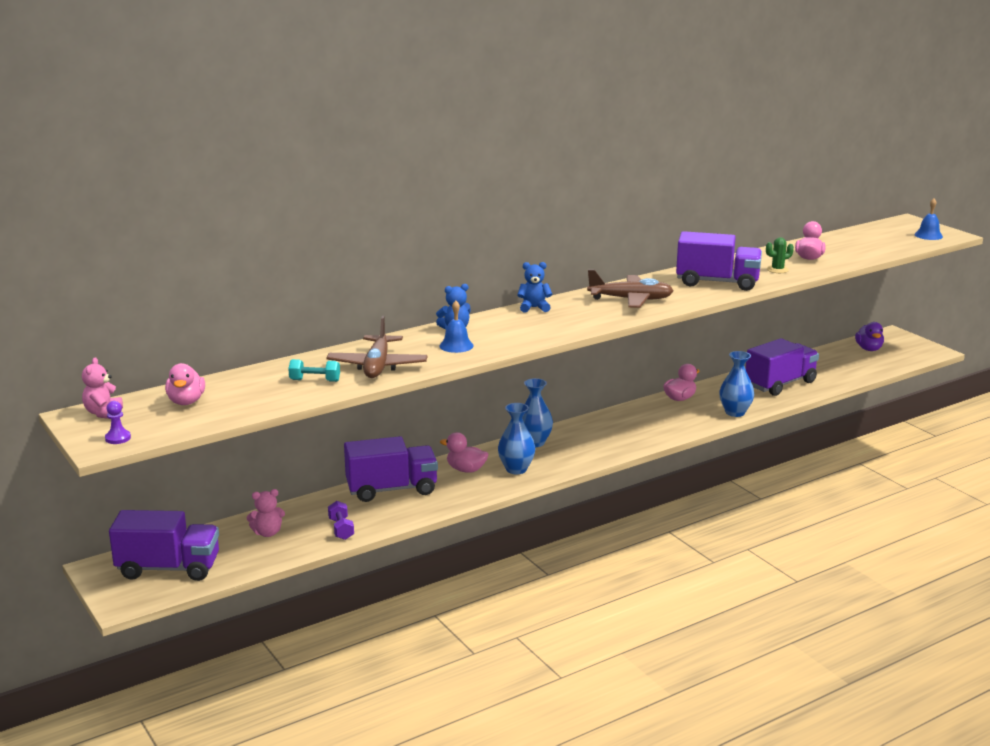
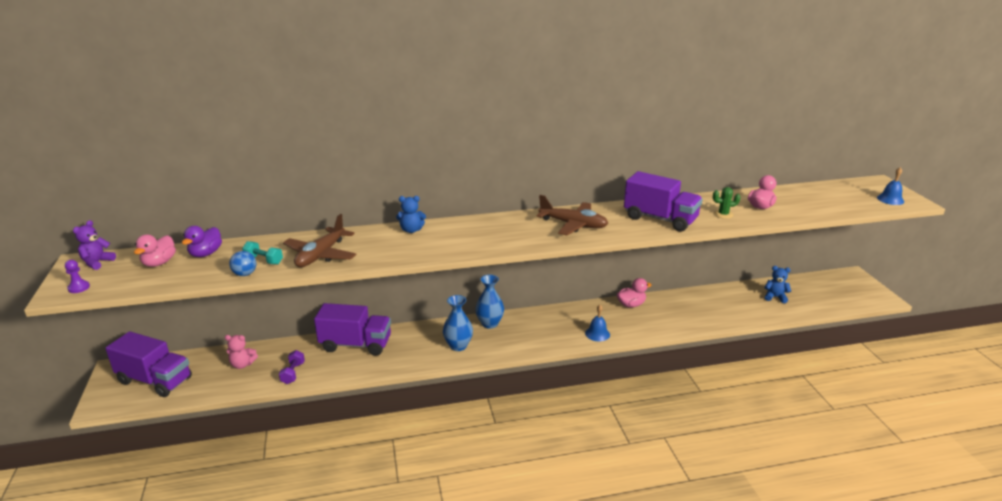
camera: 20 degrees right, 5 degrees up
pink teddy bear [82,357,123,419] -> purple teddy bear [73,220,116,270]
blue bell [439,301,474,353] -> blue bell moved to [585,305,610,342]
pink duck [440,432,488,473] -> none
blue teddy bear [517,262,552,313] -> blue teddy bear moved to [764,266,791,303]
blue vase [720,351,754,417] -> none
purple truck [746,338,819,396] -> none
purple duck [855,322,884,351] -> purple duck moved to [182,226,222,257]
none -> blue ball [229,251,256,276]

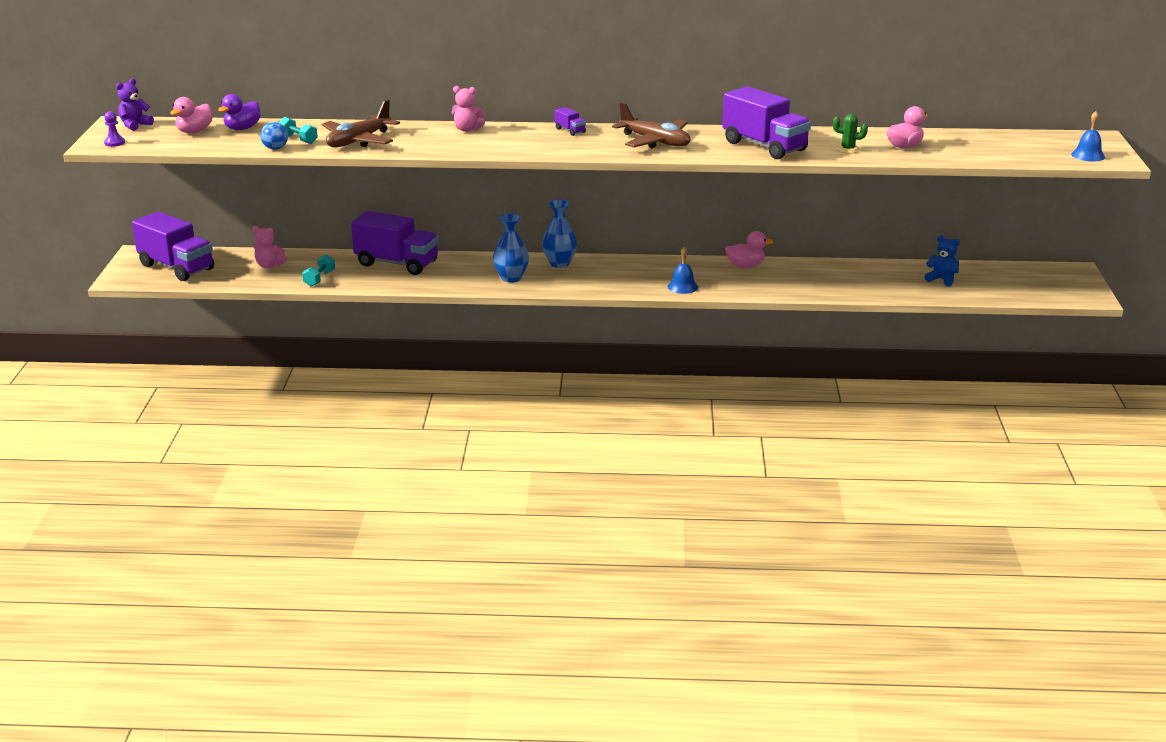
camera: 15 degrees right, 0 degrees up
purple dumbbell [279,350,305,384] -> turquoise dumbbell [302,255,335,286]
blue teddy bear [396,196,426,233] -> pink teddy bear [452,86,485,132]
none -> purple truck [555,107,586,136]

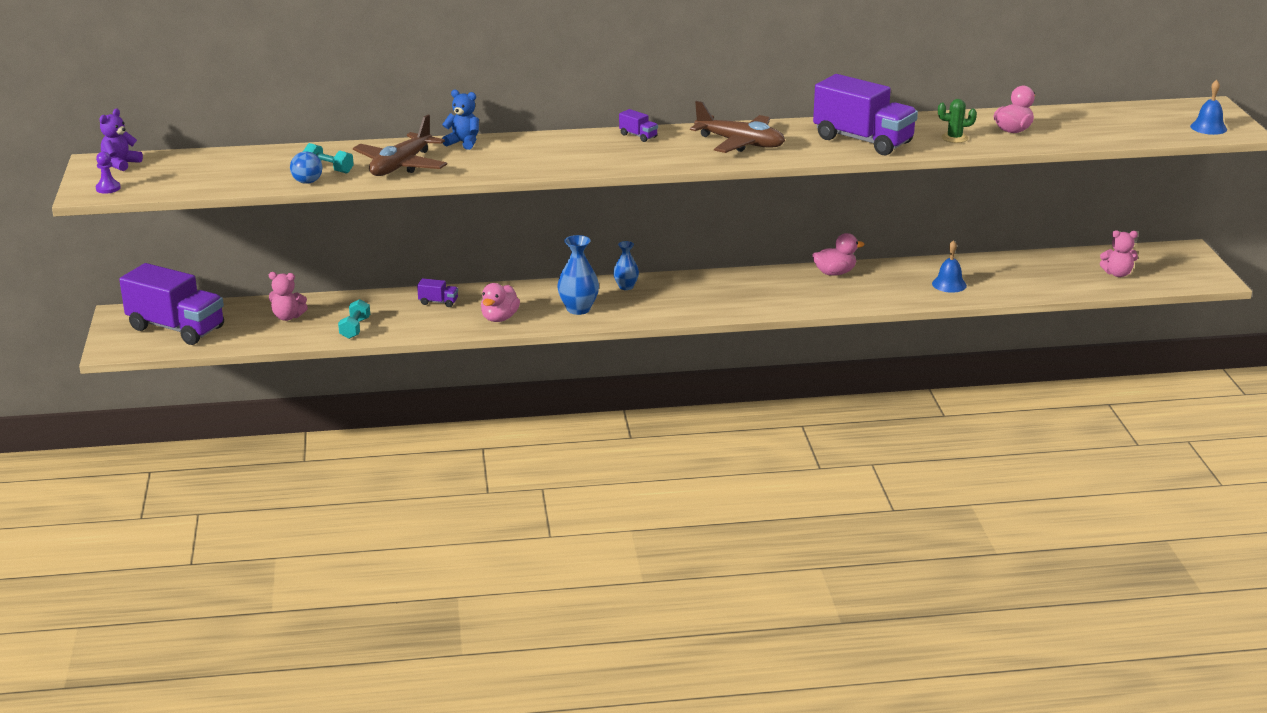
camera: 10 degrees left, 0 degrees up
pink duck [170,97,212,133] -> pink duck moved to [481,283,520,322]
purple duck [218,94,260,130] -> none
purple truck [351,211,439,275] -> purple truck [417,278,458,307], size x0.40
pink teddy bear [452,86,485,132] -> pink teddy bear moved to [1100,230,1138,277]
blue vase [542,200,577,268] -> blue vase [613,241,639,290], size x0.63
blue bell [667,247,698,294] -> blue bell moved to [932,240,967,293]
blue teddy bear [925,235,960,287] -> blue teddy bear moved to [442,90,479,150]

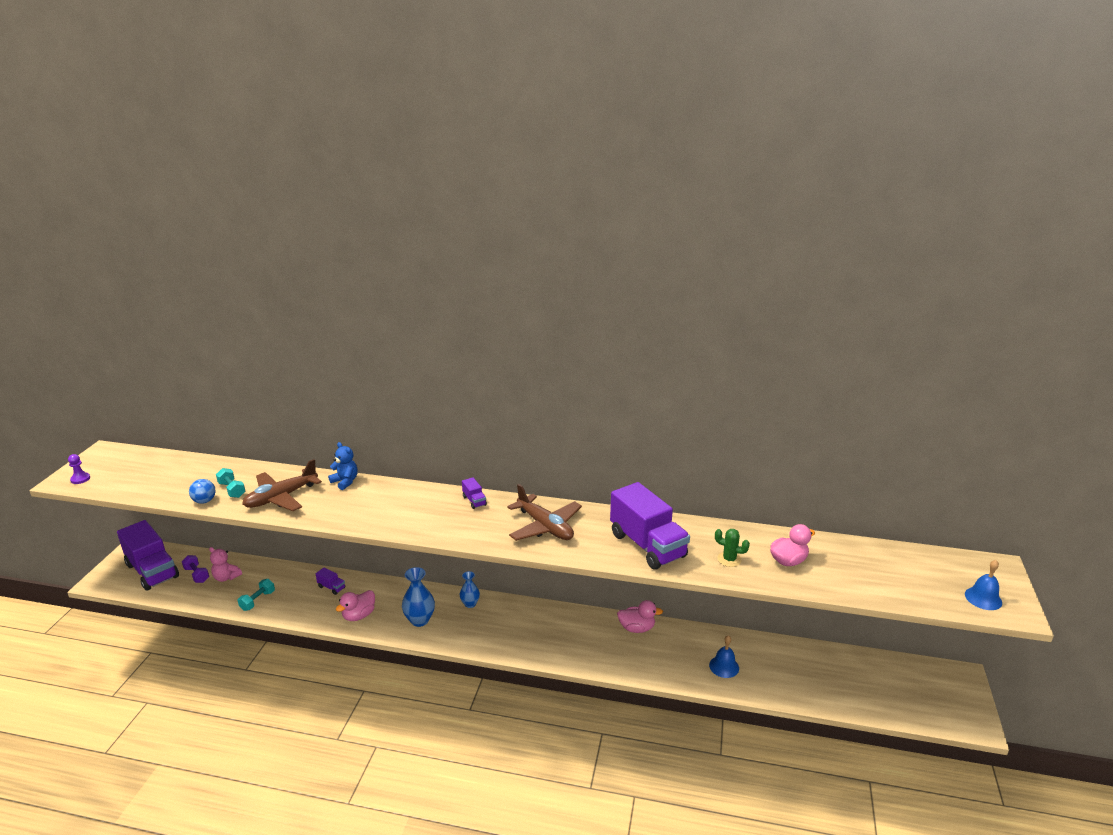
camera: 20 degrees right, 0 degrees up
purple teddy bear [100,109,143,171] -> none
pink teddy bear [1100,230,1138,277] -> none
none -> purple dumbbell [182,555,209,583]

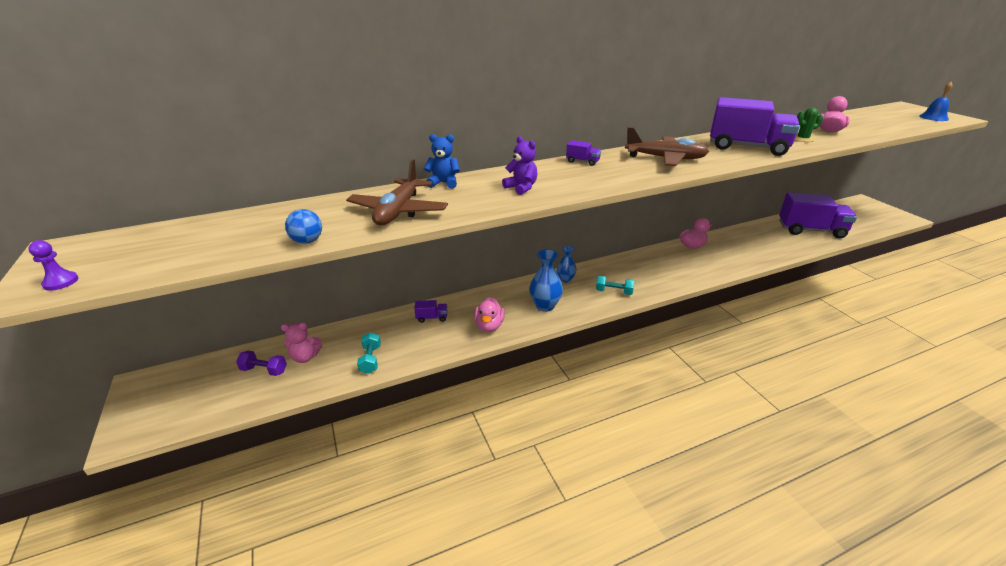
camera: 35 degrees left, 5 degrees up
purple truck [117,520,179,591] -> purple truck moved to [779,192,857,238]
turquoise dumbbell [216,468,245,498] -> turquoise dumbbell moved to [596,276,634,295]
blue bell [709,635,739,678] -> none
none -> purple teddy bear [502,137,537,195]

